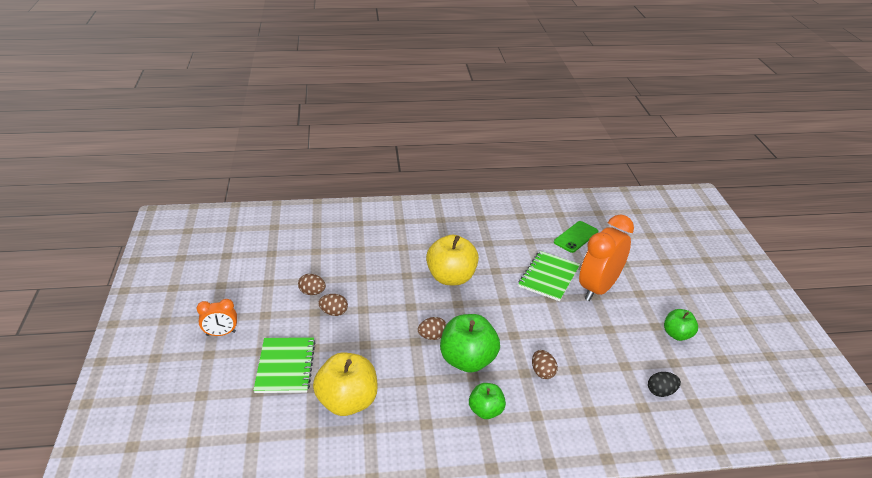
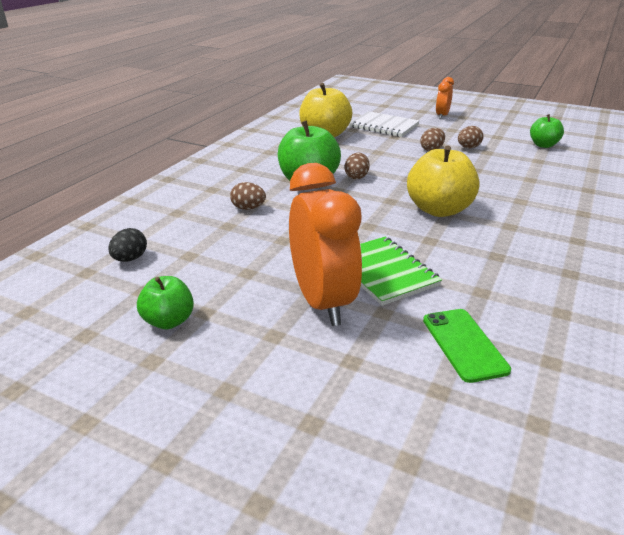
camera: 125 degrees right, 5 degrees down
green notebook [253,337,316,393] -> white notebook [350,111,420,137]
green apple [469,383,506,419] -> green apple moved to [530,114,564,148]

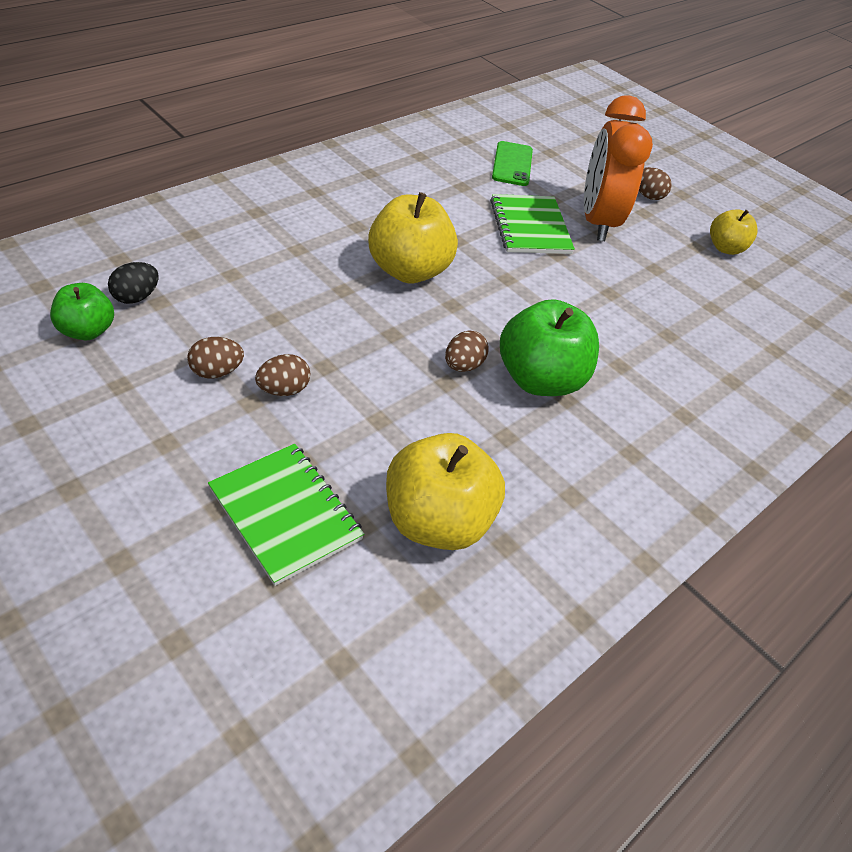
camera: 165 degrees left, 15 degrees up
black egg [108,228,147,262] -> black egg moved to [108,262,159,304]
green apple [137,276,194,329] -> yellow apple [710,209,758,255]
brown egg [230,182,266,210] -> brown egg moved to [639,167,672,200]
white notebook [350,111,420,137] -> green notebook [208,444,364,586]
orange clock [436,77,454,119] -> none

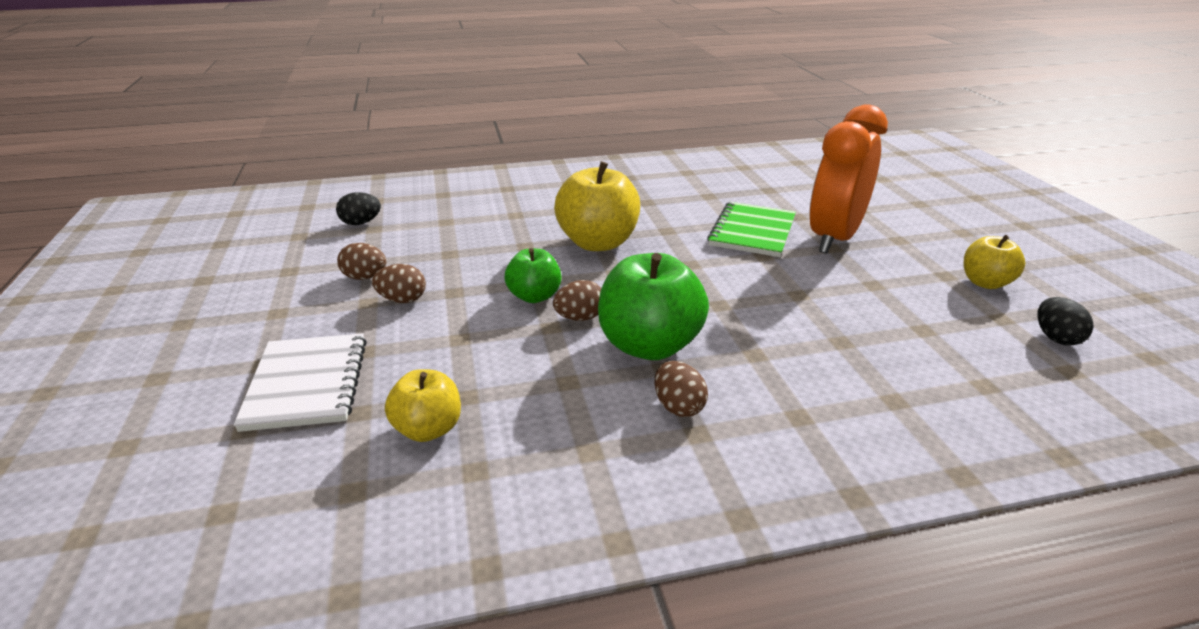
camera: 35 degrees right, 15 degrees down
green apple [50,283,114,340] -> green apple moved to [505,248,561,303]
green notebook [208,444,364,586] -> white notebook [233,333,367,432]
yellow apple [386,433,505,550] -> yellow apple [385,369,461,442], size x0.58
green phone [492,141,533,186] -> none
brown egg [639,167,672,200] -> brown egg moved to [654,361,708,417]
none -> black egg [1037,297,1094,345]

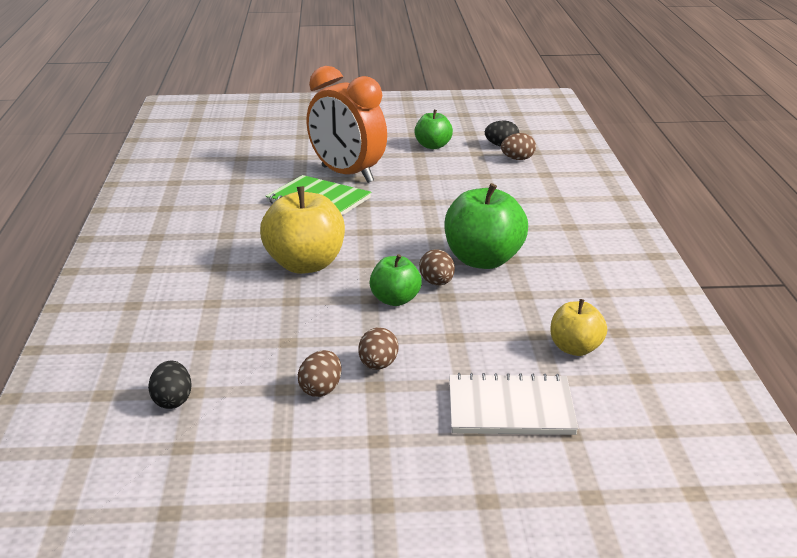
camera: 80 degrees left, 5 degrees down
brown egg [654,361,708,417] -> brown egg moved to [501,133,536,160]
yellow apple [964,235,1025,289] -> green apple [414,110,453,149]

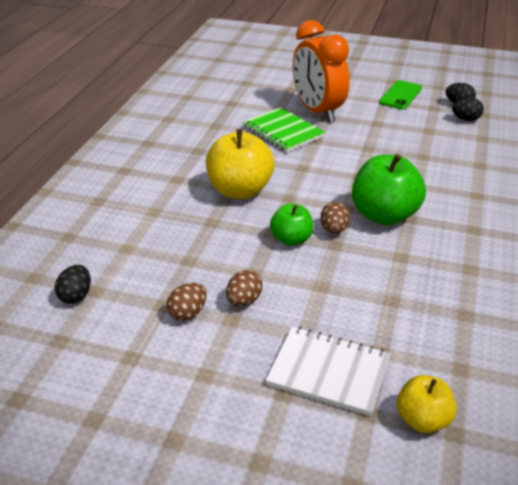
camera: 20 degrees right, 10 degrees up
green apple [414,110,453,149] -> green phone [379,80,422,109]
brown egg [501,133,536,160] -> black egg [452,97,484,121]
yellow apple [550,299,607,356] -> yellow apple moved to [397,375,457,433]

